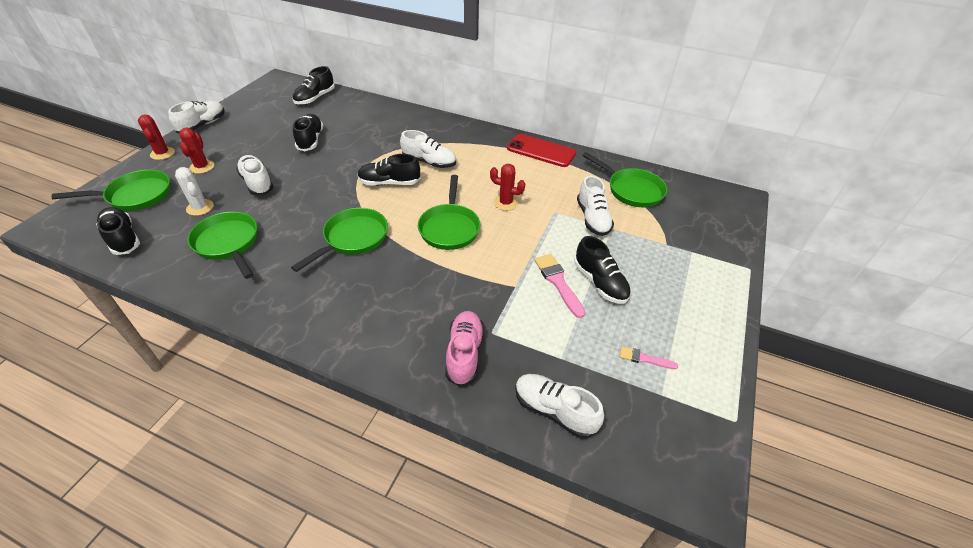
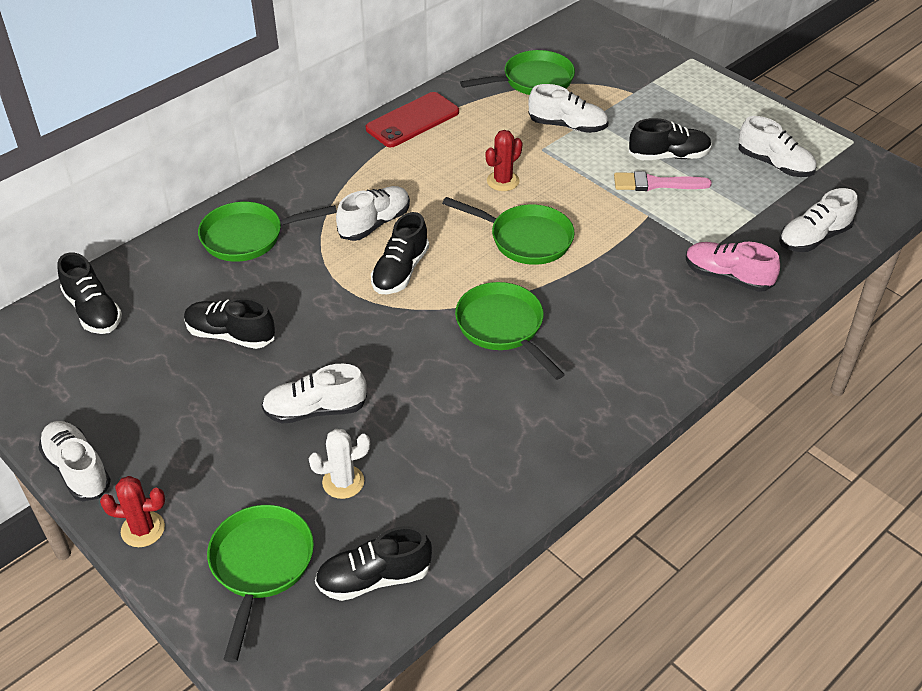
camera: 65 degrees left, 0 degrees up
red cactus [180,128,215,174] -> none
green pan [188,212,257,279] -> green pan moved to [198,202,337,262]
pink brush [620,346,678,369] -> white shoe [739,116,817,177]

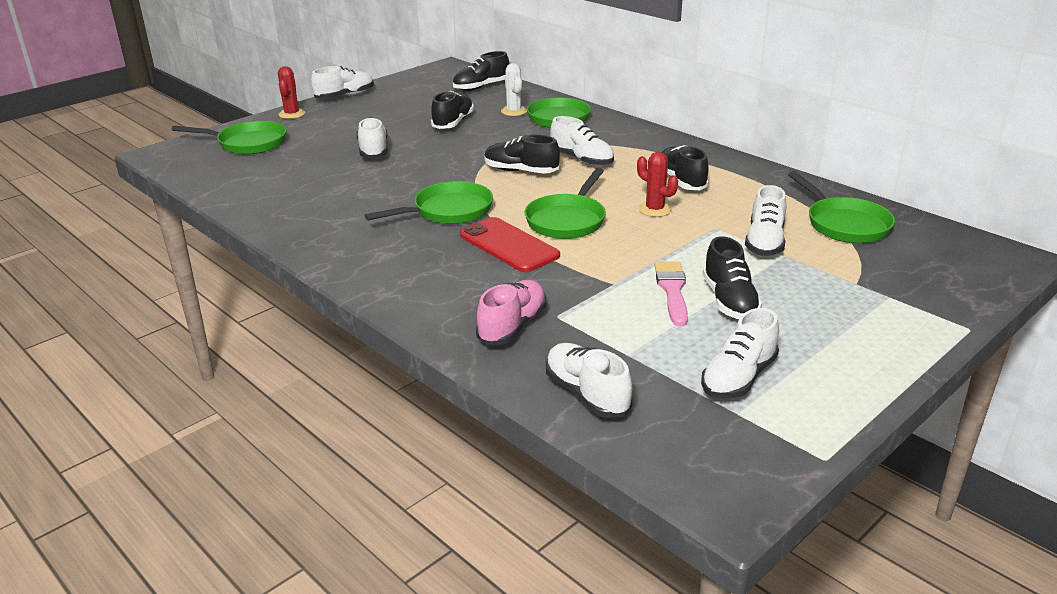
camera: 90 degrees right, 15 degrees down
white cactus [309,429,370,499] -> white cactus moved to [501,63,527,116]
black shoe [315,526,432,601] -> black shoe moved to [662,145,709,190]
red phone [366,92,459,147] -> red phone moved to [460,217,560,272]

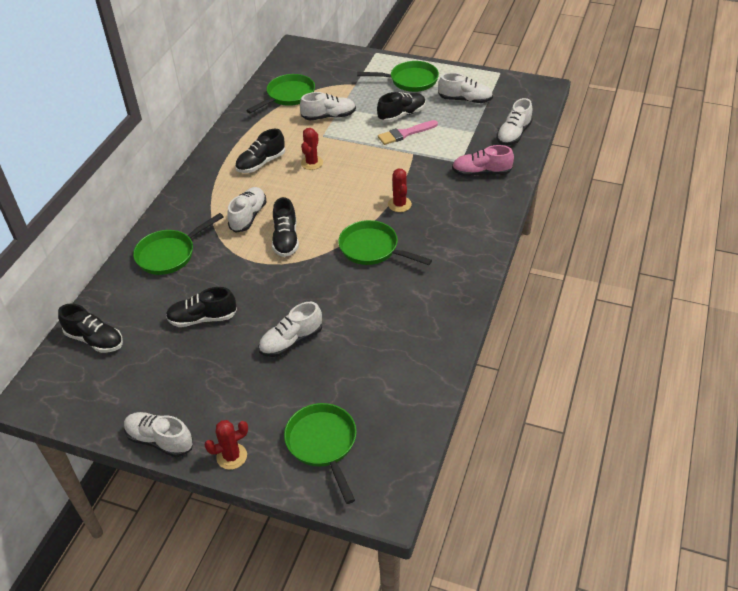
camera: 115 degrees left, 15 degrees up
red phone [460,217,560,272] -> red cactus [388,169,412,212]
white cactus [501,63,527,116] -> none
green pan [525,168,606,239] -> green pan moved to [357,61,439,92]

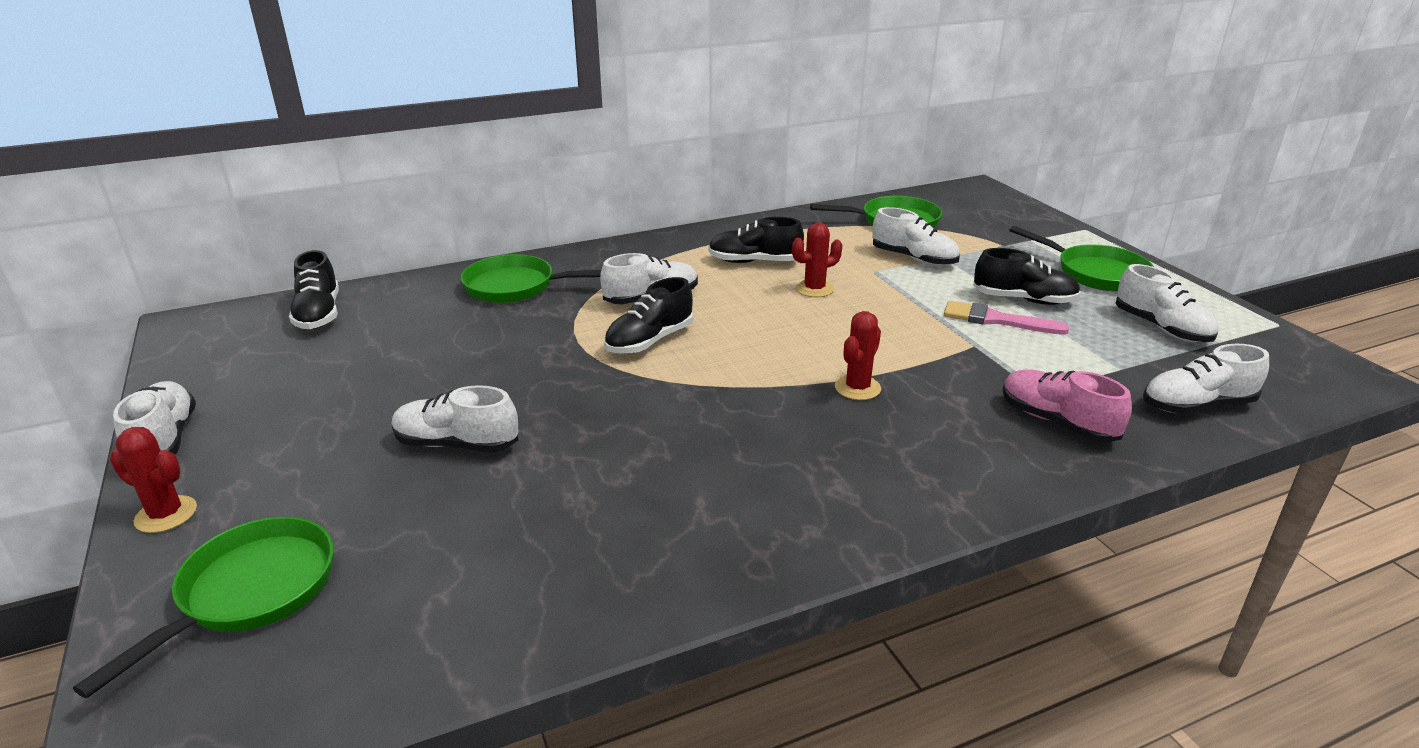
camera: 45 degrees right, 15 degrees down
black shoe [166,287,237,327] -> none
green pan [338,220,432,265] -> none

